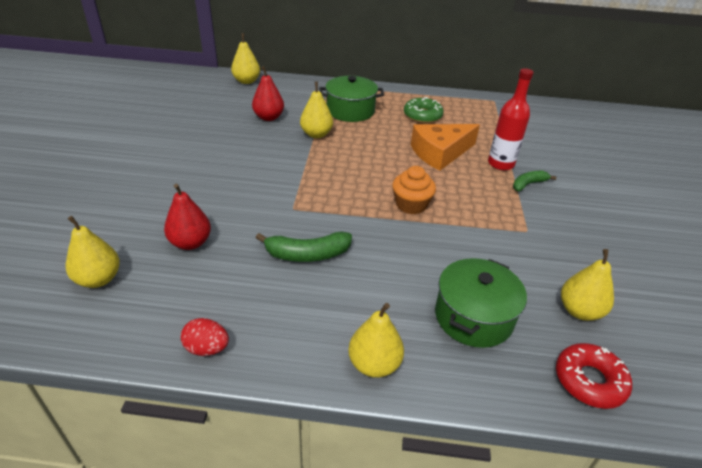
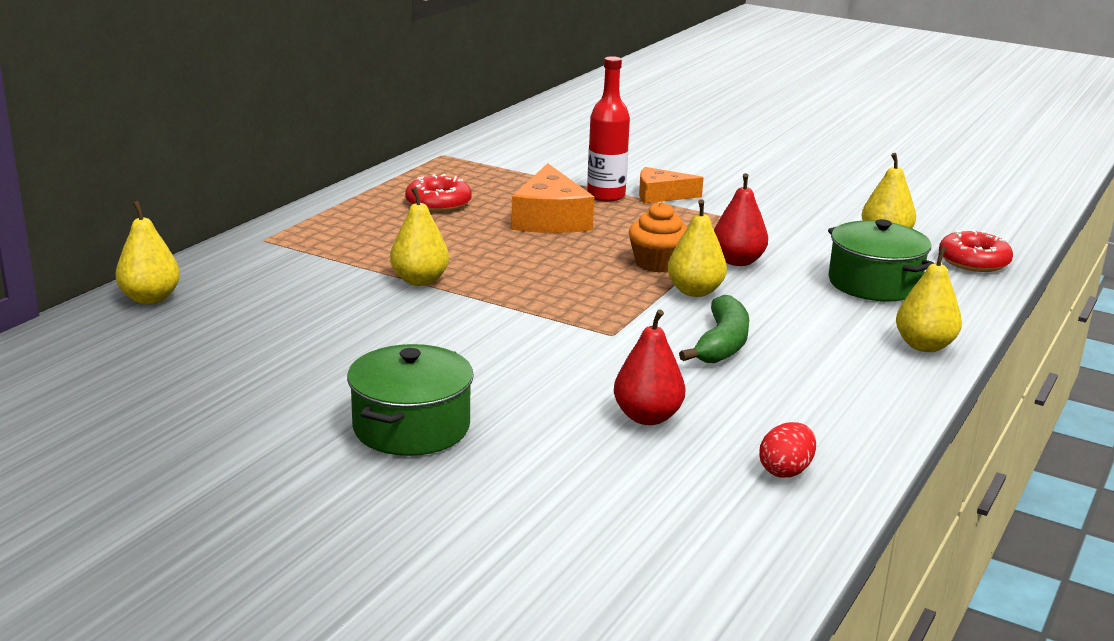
camera: 65 degrees left, 15 degrees down
yellow pear [66,216,120,288] -> yellow pear moved to [667,199,727,297]
red egg [181,318,229,356] -> red egg moved to [759,422,816,478]
red pear [252,66,284,121] -> red pear moved to [714,173,768,266]
green pot [319,76,384,122] -> green pot moved to [347,344,474,456]
green donut [404,97,444,123] -> red donut [405,174,472,212]
green banana [513,171,557,191] -> orange cheese [639,167,704,203]

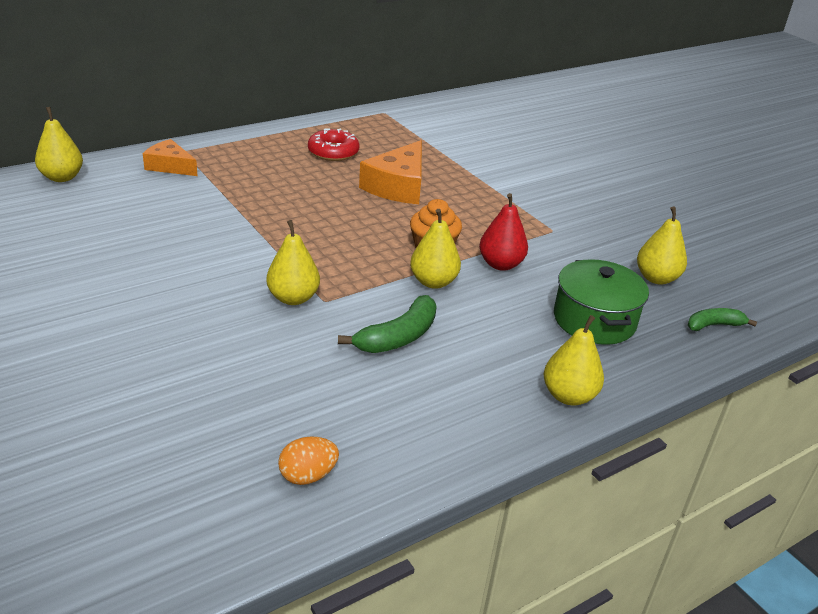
camera: 25 degrees right, 10 degrees up
green pot [347,344,474,456] -> none
yellow pear [390,187,449,286] -> yellow pear moved to [266,220,320,305]
red bottle [587,56,630,202] -> none
red pear [614,309,686,425] -> none
orange cheese [639,167,704,203] -> orange cheese moved to [143,139,198,176]
red egg [759,422,816,478] -> orange egg [278,436,339,485]
red donut [939,229,1013,272] -> green banana [688,308,757,331]

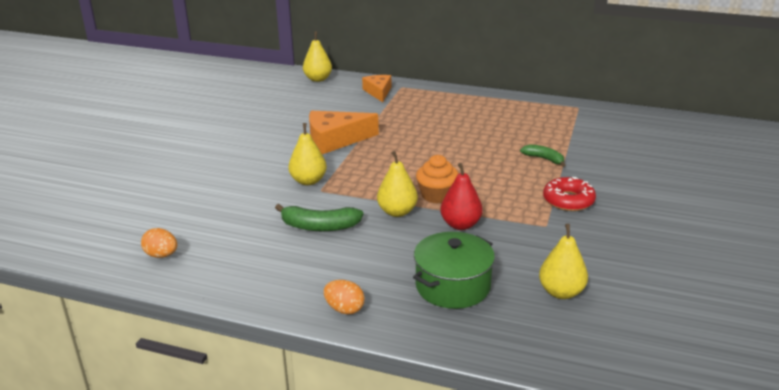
camera: 55 degrees right, 5 degrees down
red donut [308,128,359,161] -> red donut moved to [543,177,596,211]
orange cheese [359,140,422,204] -> orange cheese moved to [309,111,379,154]
yellow pear [544,315,604,405] -> orange egg [324,280,365,314]
green banana [688,308,757,331] -> green banana moved to [520,144,565,167]

